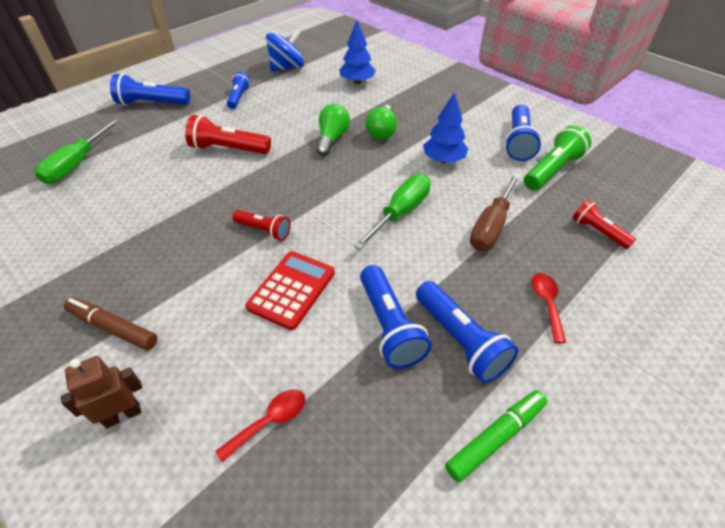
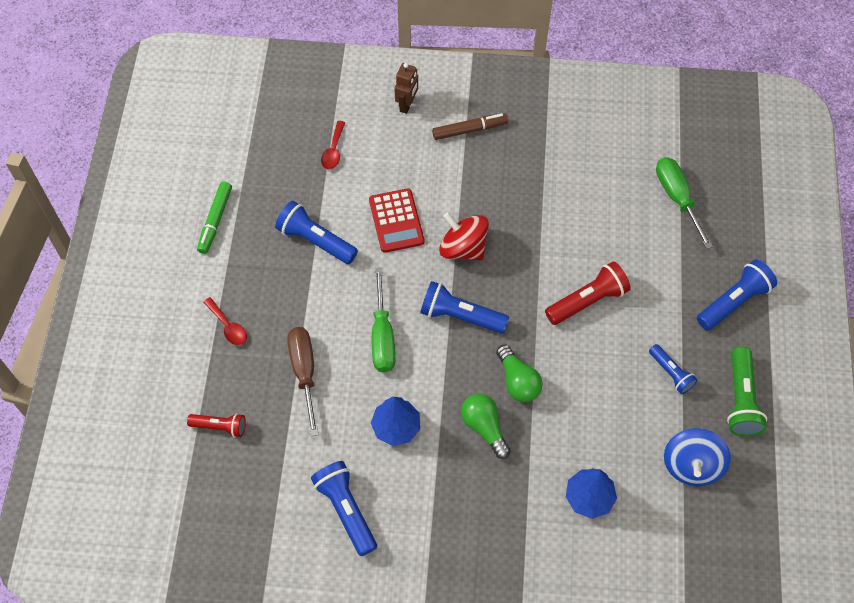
camera: 140 degrees right, 15 degrees up
red flashlight [232,210,291,241] -> red spinning top [439,212,489,261]
blue flashlight [416,281,519,383] -> blue flashlight moved to [420,281,509,333]
green flashlight [524,125,591,190] -> green flashlight moved to [727,346,767,437]

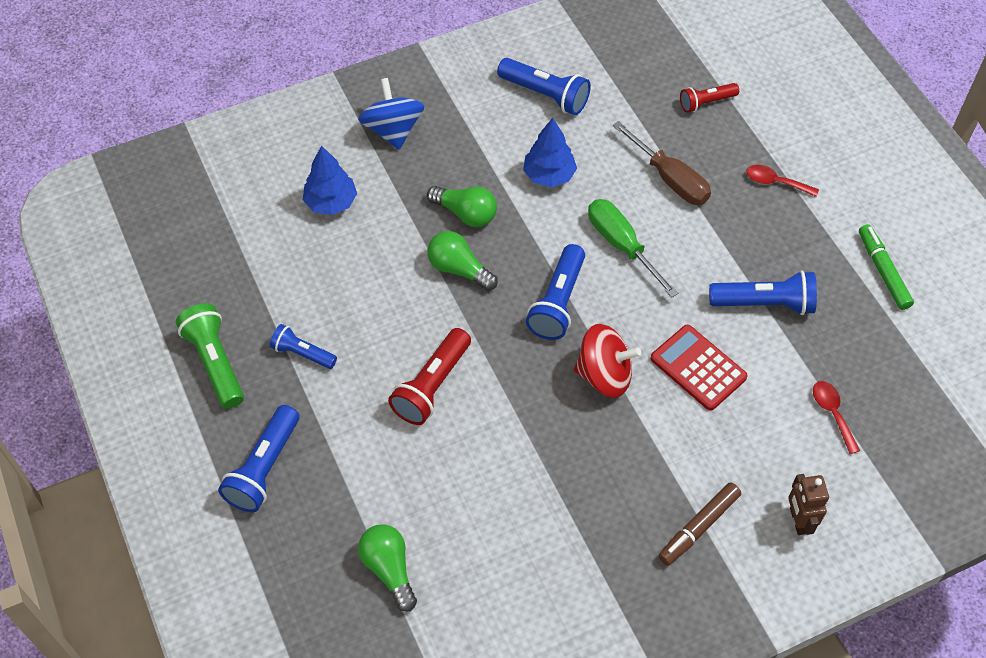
camera: 150 degrees right, 5 degrees down
blue flashlight [420,281,509,333] -> blue flashlight turned 120 degrees clockwise [526,244,585,340]
green screwdriver [656,157,713,249] -> green light bulb [358,524,417,612]
blue spinning top [664,428,731,486] -> blue spinning top moved to [358,78,424,149]

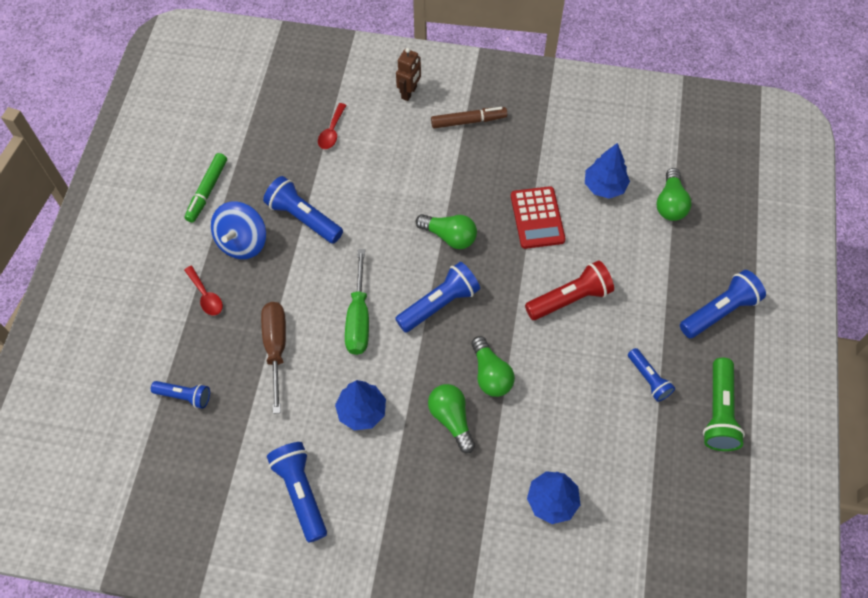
camera: 145 degrees left, 5 degrees up
blue spinning top [358,78,424,149] -> blue spinning top moved to [211,201,266,259]
red spinning top [574,324,641,398] -> green light bulb [416,214,477,249]
red calculator [650,325,748,411] -> red calculator moved to [511,186,566,249]
red flashlight [680,83,739,113] -> blue flashlight [151,381,210,409]
none -> blue tree [585,143,630,199]

